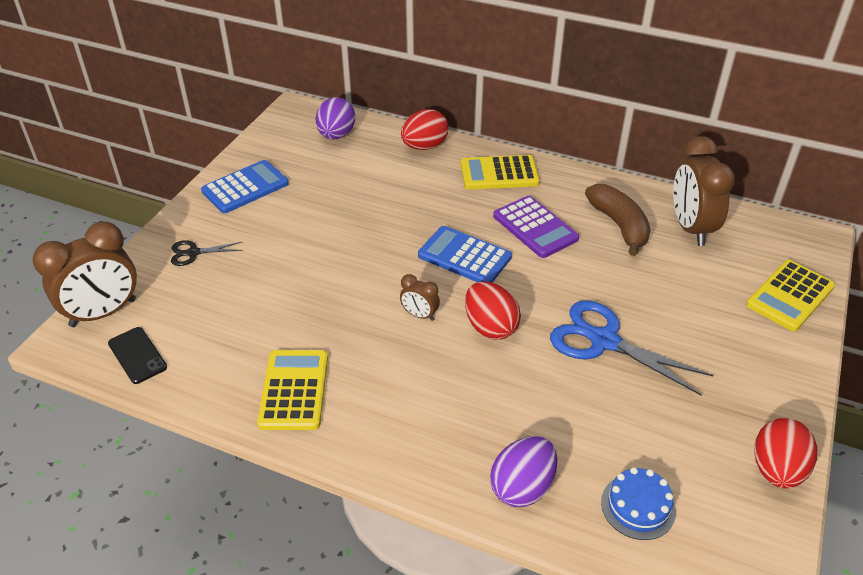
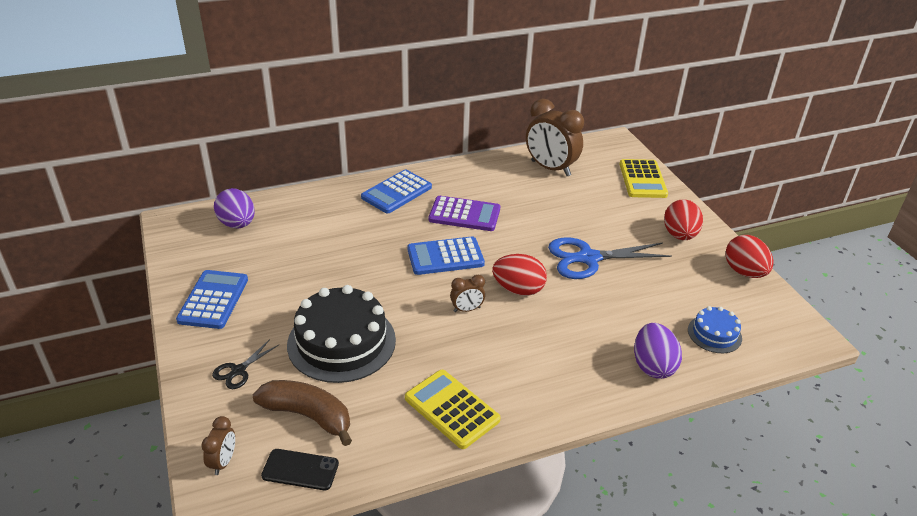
camera: 45 degrees left, 5 degrees down
brown clock [32,222,137,327] -> brown clock [201,416,235,475], size x0.47
red egg [401,109,449,150] -> red egg moved to [664,200,703,240]
yellow calculator [461,155,540,190] -> blue calculator [361,170,432,213]
brown banana [585,184,651,256] -> brown banana moved to [253,380,352,446]
none -> black cake [287,285,396,383]

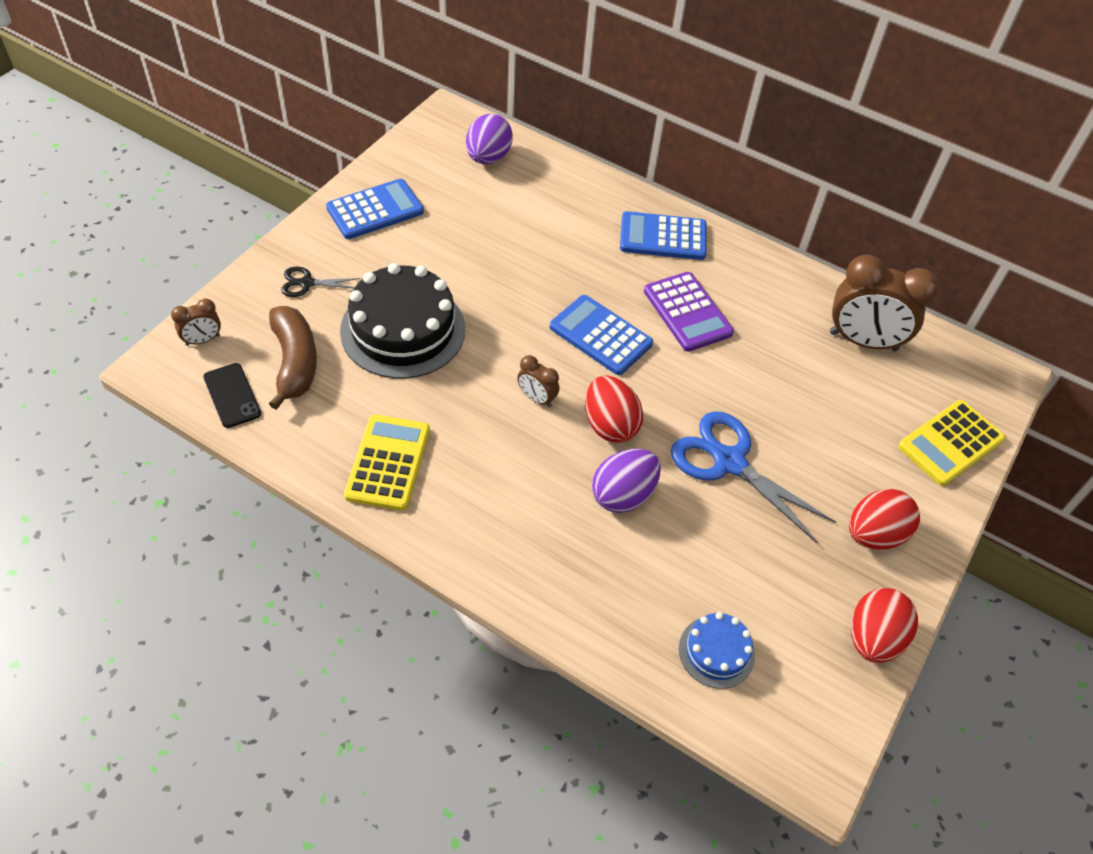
camera: 50 degrees right, 15 degrees up
brown clock [526,99,584,176] -> brown clock turned 75 degrees counterclockwise [830,255,939,351]
purple egg [634,323,682,379] -> purple egg moved to [592,449,661,513]

